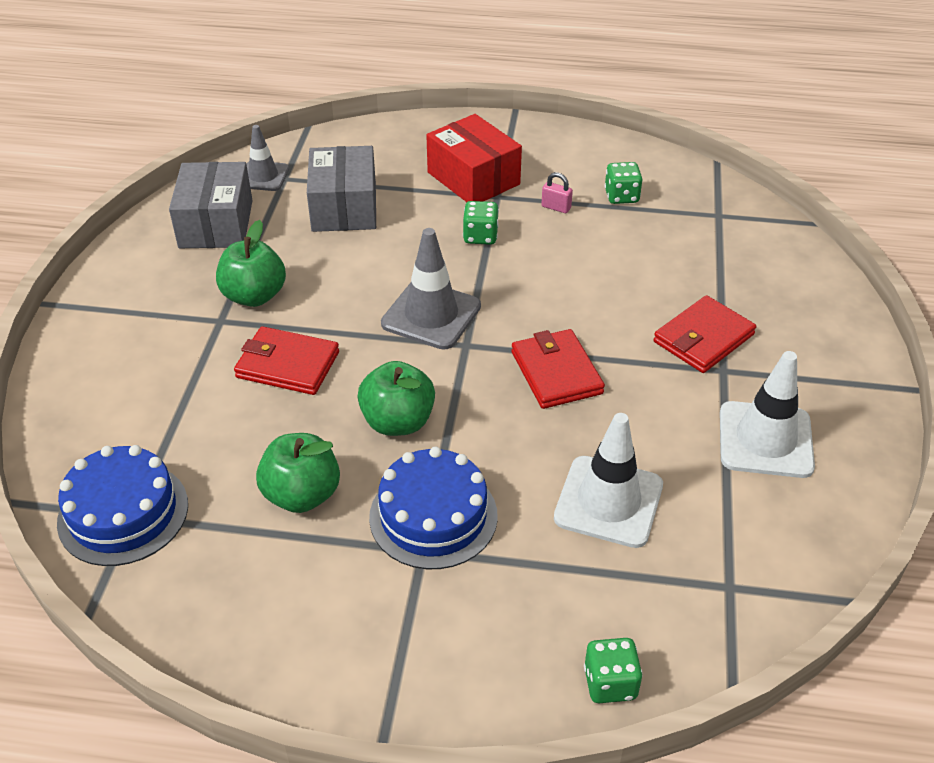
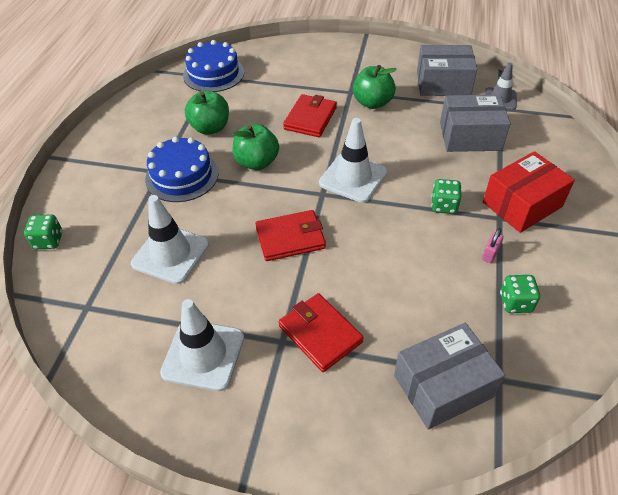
camera: 95 degrees right, 5 degrees up
grey traffic cone [381,228,481,350] -> white traffic cone [319,118,387,203]
none -> grey box [394,323,505,430]

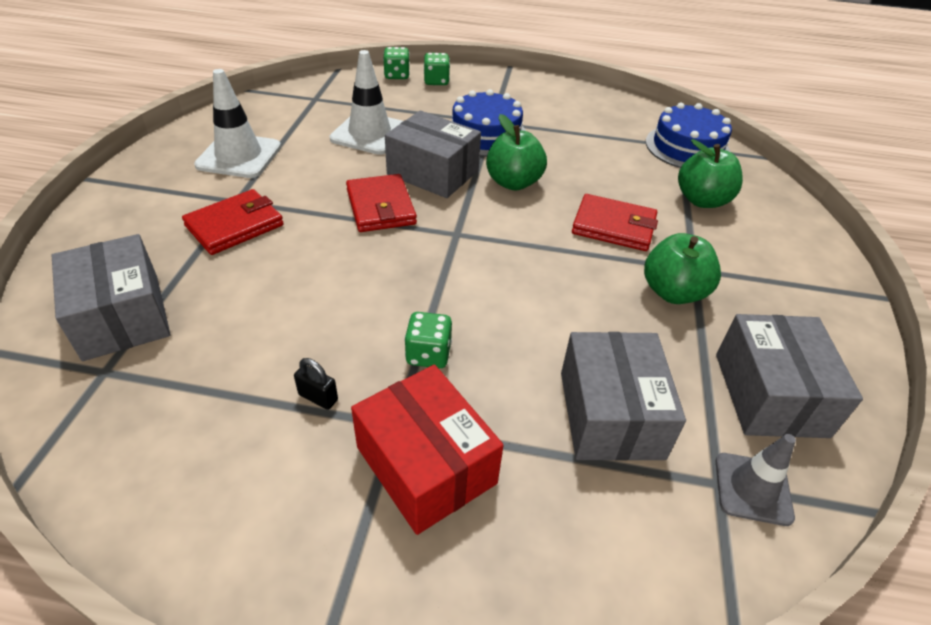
camera: 85 degrees right, 5 degrees down
green apple [185,90,229,135] -> green apple moved to [678,139,743,208]
white traffic cone [319,118,387,203] -> none
pink padlock [482,228,504,263] -> black padlock [294,358,338,410]
green dice [500,275,540,313] -> green dice moved to [424,53,450,85]
none -> grey box [385,111,481,198]

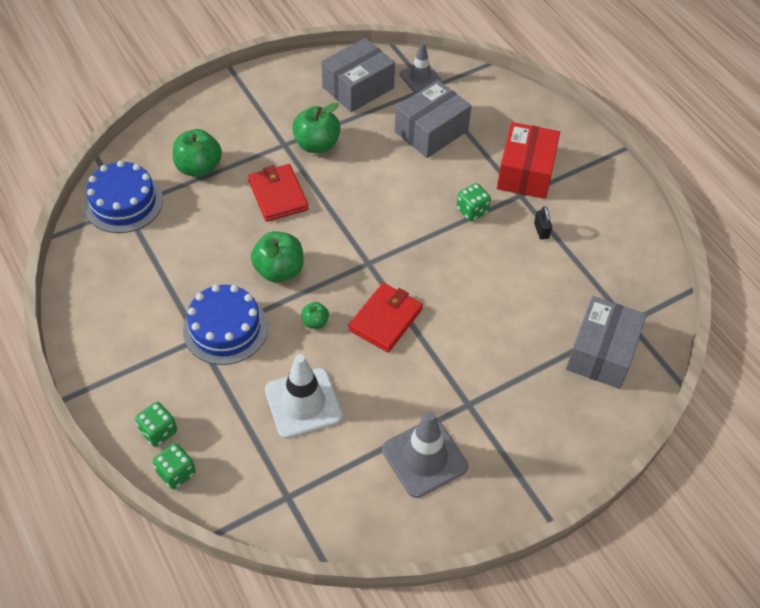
camera: 130 degrees left, 10 degrees up
red wallet [182,189,284,255] -> none
white traffic cone [194,69,281,178] -> grey traffic cone [382,411,468,498]
grey box [385,111,481,198] -> green apple [301,302,329,329]

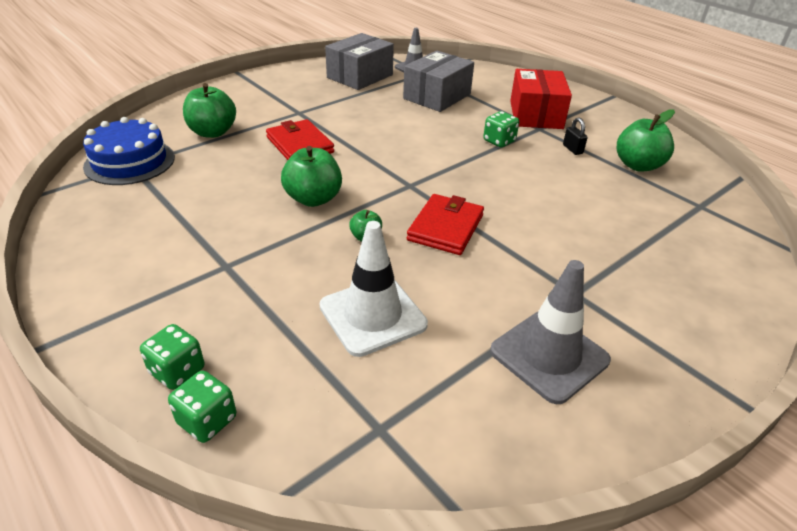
camera: 10 degrees left, 15 degrees down
blue cake [183,284,268,365] -> none
green apple [292,103,341,153] -> green apple moved to [617,109,675,172]
grey box [566,296,647,389] -> none

